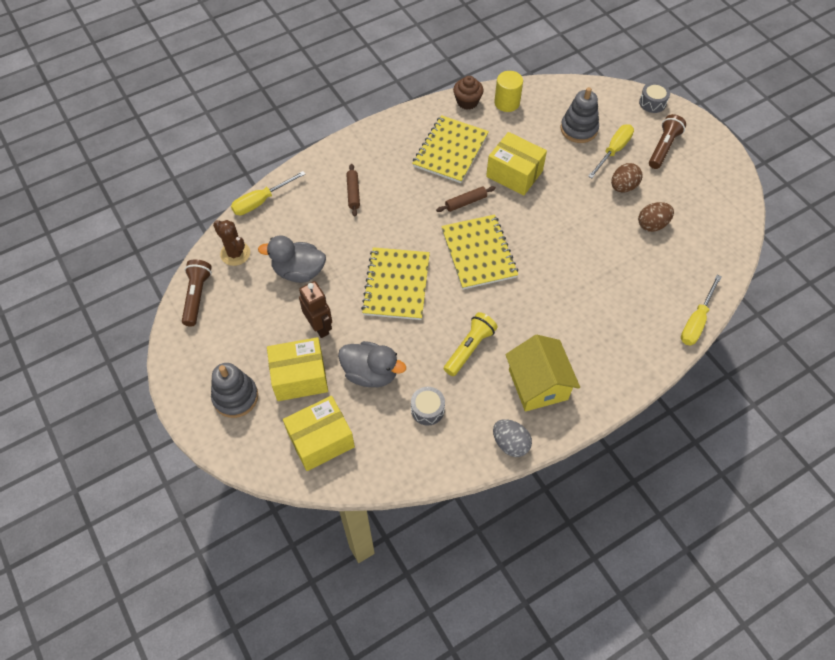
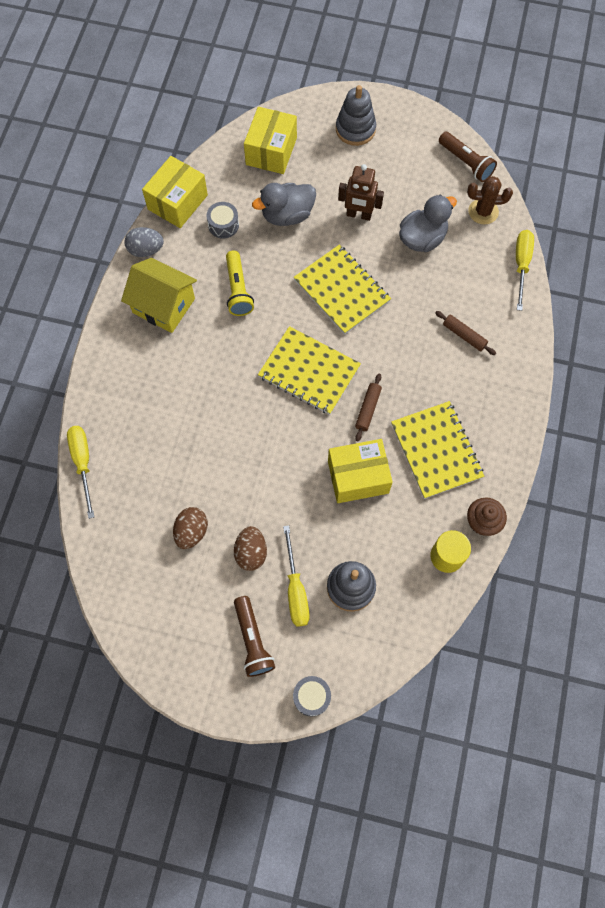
camera: 135 degrees right, 10 degrees up
yellow box [267,337,328,401] -> yellow box moved to [142,156,208,228]

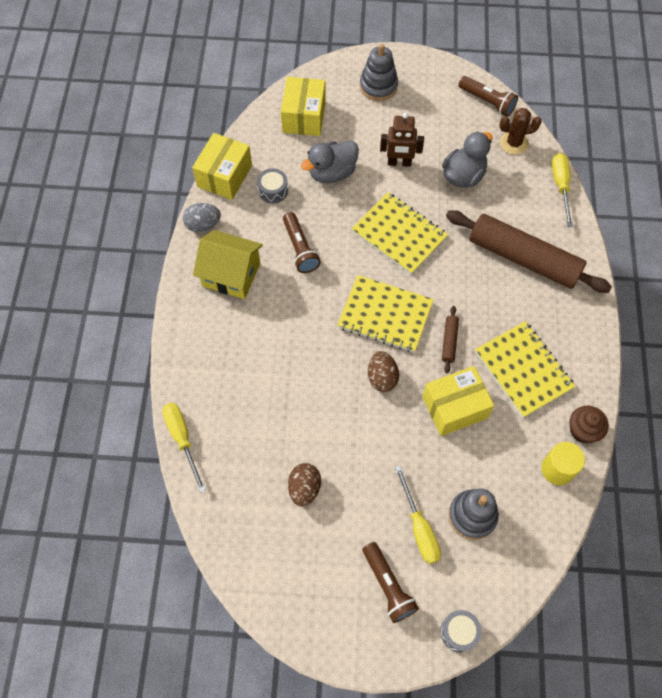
camera: 10 degrees left, 5 degrees down
yellow flashlight [226,251,254,316] -> brown flashlight [283,212,321,273]
brown egg [234,526,267,571] -> brown egg moved to [368,351,399,392]
brown rolling pin [435,311,496,355] -> brown rolling pin [446,210,612,293], size x2.49

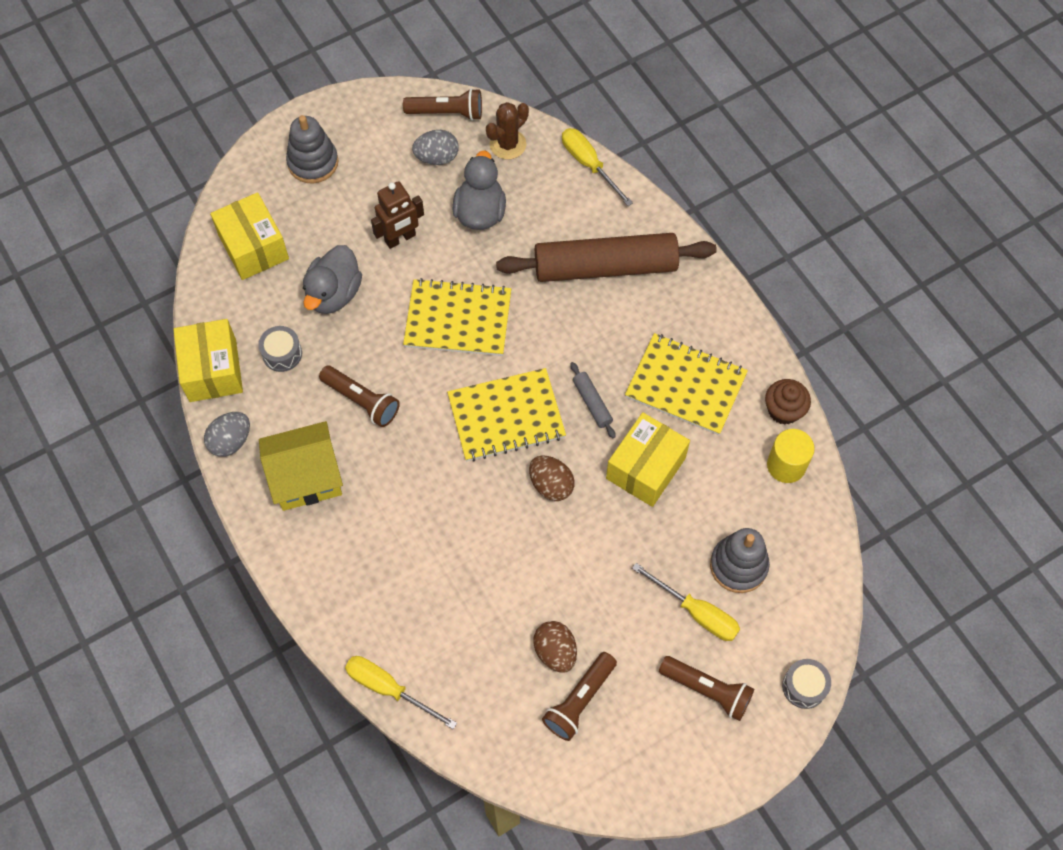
camera: 35 degrees left, 0 degrees up
brown rolling pin [442,306,459,373] -> grey rolling pin [570,362,616,438]
none -> grey egg [412,130,459,165]
none -> brown flashlight [542,652,617,741]

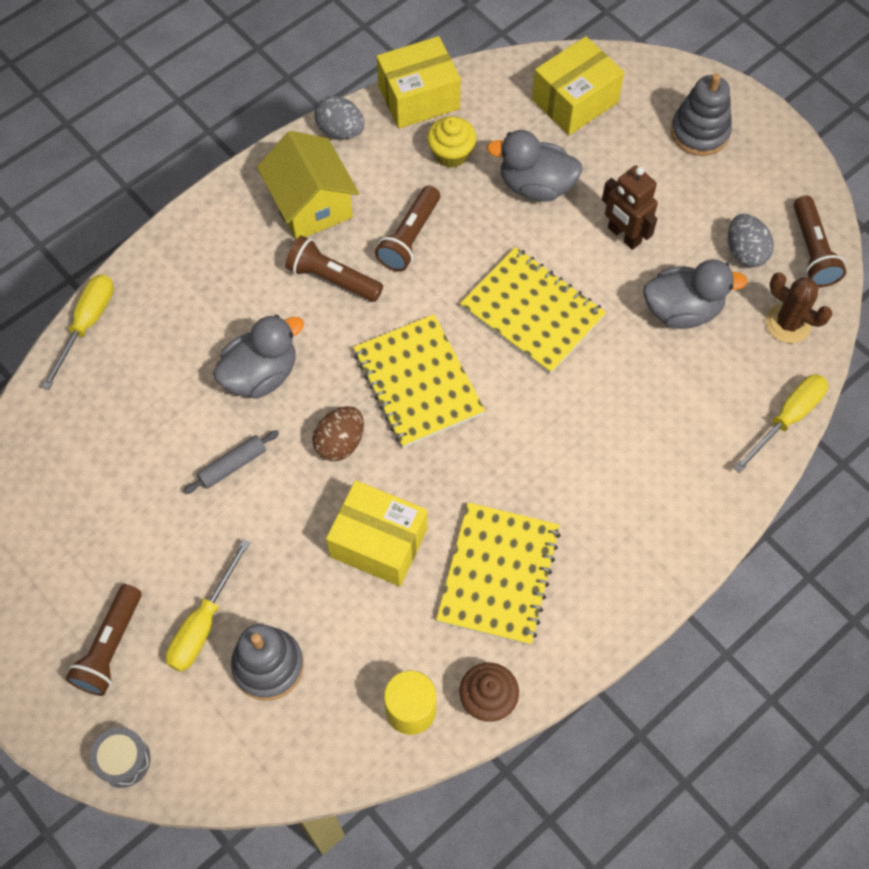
camera: 80 degrees right, 0 degrees up
grey drum [258,326,302,372] -> yellow cupcake [427,116,476,168]
yellow notebook [403,278,511,356] -> yellow notebook turned 45 degrees counterclockwise [460,247,606,374]
brown rolling pin [496,233,717,282] -> none
brown egg [533,621,577,673] -> none
brown flashlight [542,652,617,741] -> brown flashlight moved to [285,236,383,302]
grey rolling pin [570,362,616,438] -> grey rolling pin moved to [183,430,279,494]
none -> grey duck [213,314,304,399]

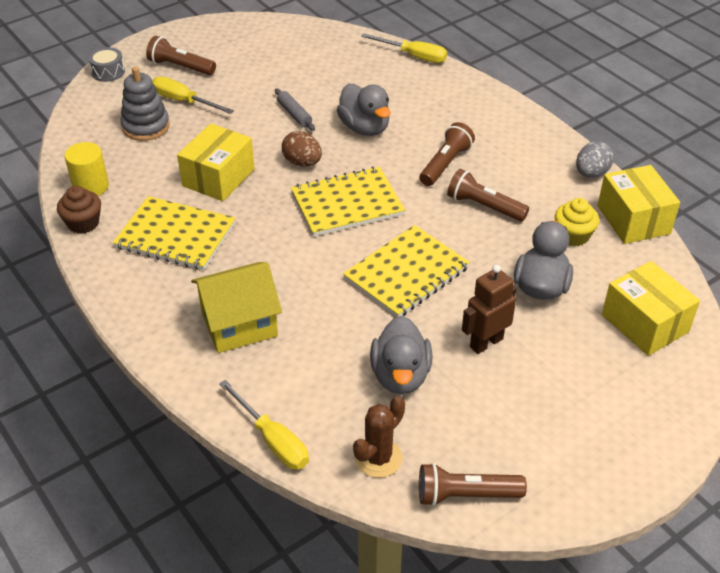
camera: 95 degrees right, 20 degrees down
yellow house [257,131,359,240] -> yellow house moved to [191,262,282,353]
grey stacking toy [671,73,732,156] -> none
grey egg [728,214,774,267] -> none

